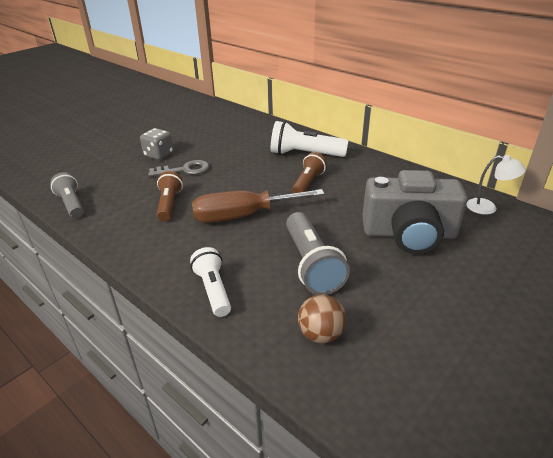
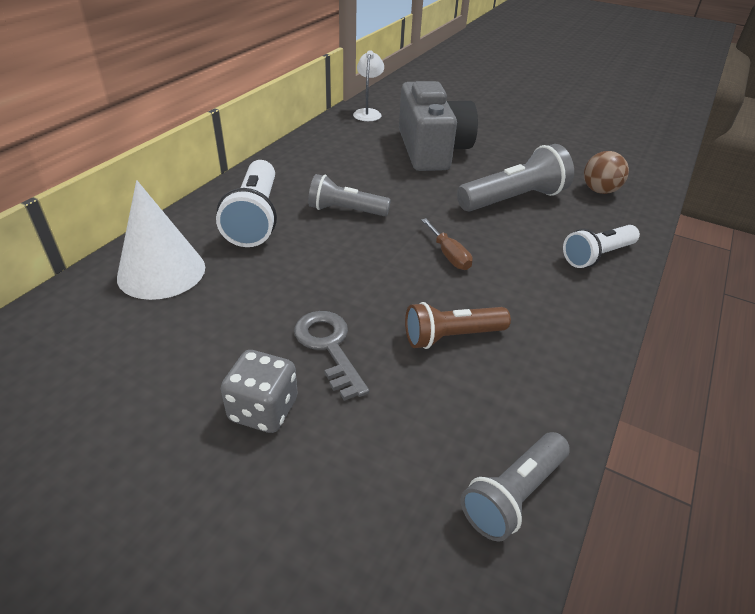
camera: 105 degrees left, 5 degrees up
brown screwdriver [192,189,325,223] -> brown screwdriver [421,218,473,270], size x0.46
brown flashlight [292,152,327,193] -> grey flashlight [308,174,391,216]
none -> white cone [117,180,205,300]

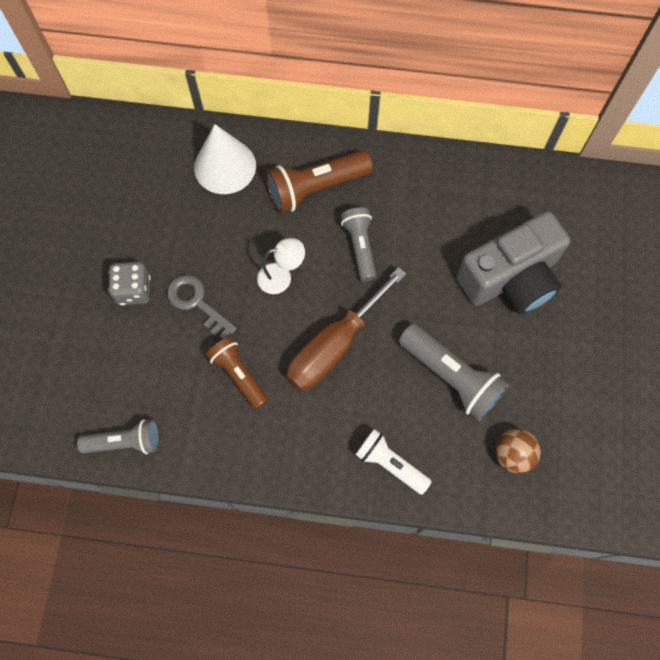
camera: 70 degrees right, 30 degrees up
white flashlight [216,160,277,247] -> brown flashlight [265,150,373,213]
grey key [294,311,369,401] -> grey key turned 90 degrees counterclockwise [167,275,237,339]
white lamp [353,51,384,121] -> white lamp moved to [257,238,305,294]
brown screwdriver [421,218,473,270] -> brown screwdriver [286,267,406,391], size x2.17
grey flashlight [461,432,570,542] -> grey flashlight turned 150 degrees clockwise [77,420,159,454]

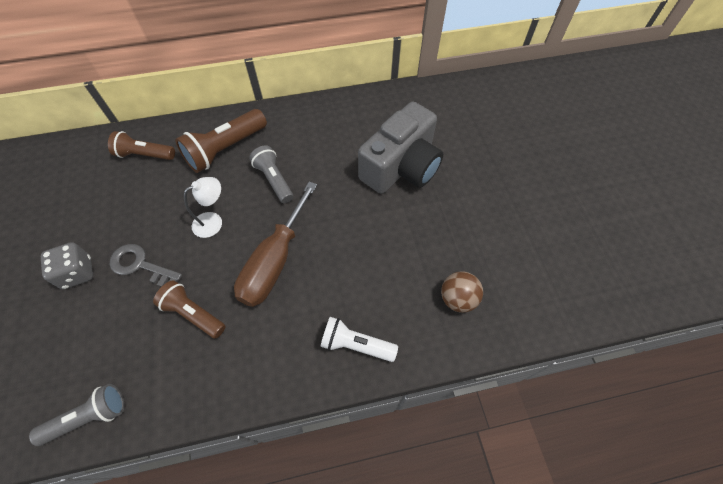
camera: 20 degrees left, 10 degrees down
white cone [194,124,256,194] -> brown flashlight [108,131,175,160]
grey flashlight [399,324,509,421] -> none

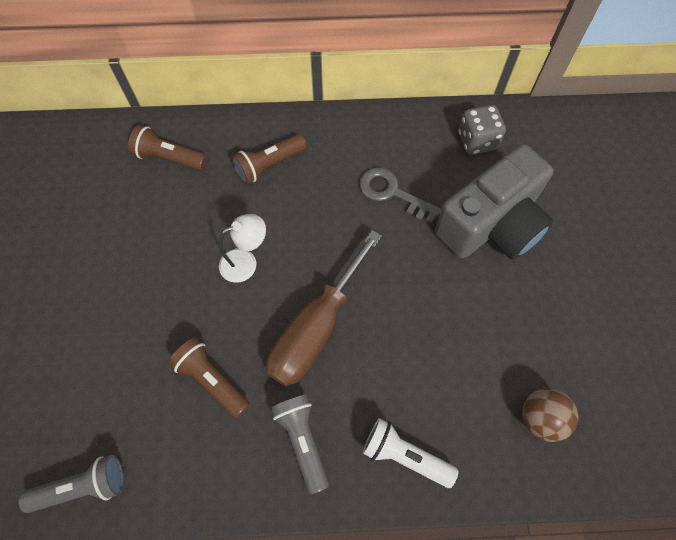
camera: 10 degrees right, 5 degrees up
grey dice [41,242,93,289] -> grey dice moved to [458,105,506,155]
grey key [110,244,182,287] -> grey key moved to [360,167,441,223]
brown flashlight [175,109,267,173] -> brown flashlight [232,134,307,184], size x0.66
grey flashlight [249,145,293,203] -> grey flashlight moved to [271,395,329,495]

